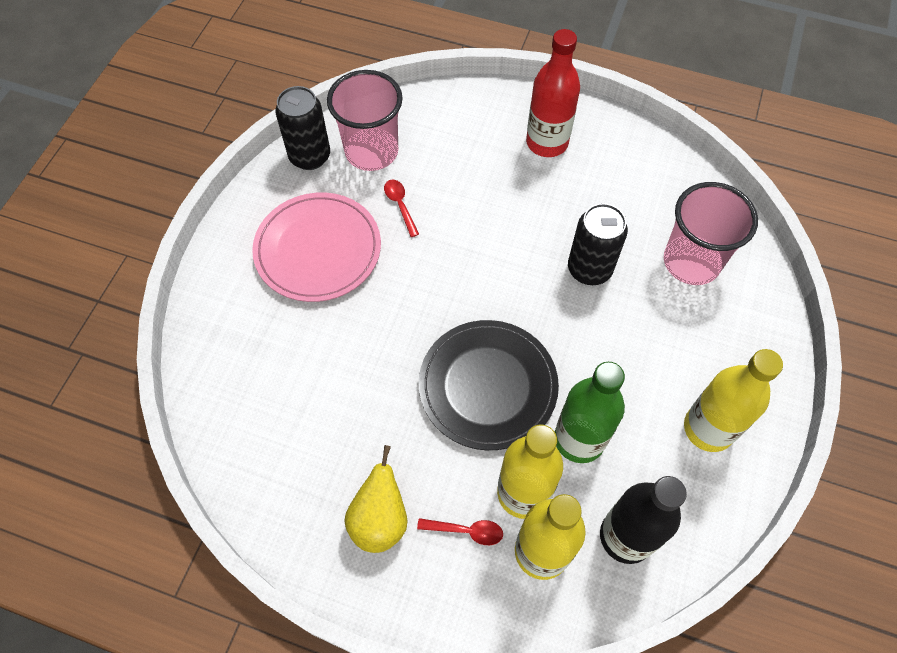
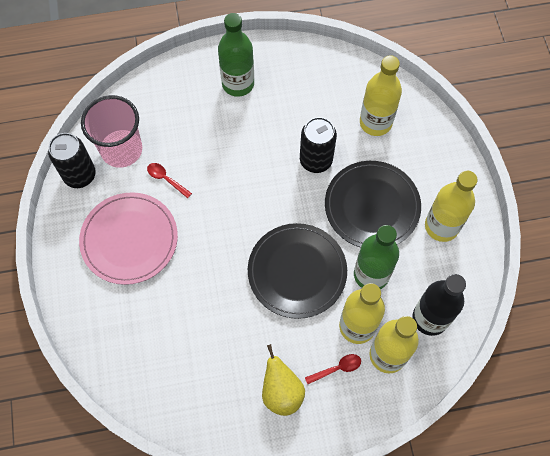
camera: 30 degrees left, 5 degrees up
red bottle [526,29,580,157] -> green bottle [218,13,254,97]
pink cup [664,182,758,285] -> yellow bottle [360,56,402,136]
none -> black plate [325,161,421,248]

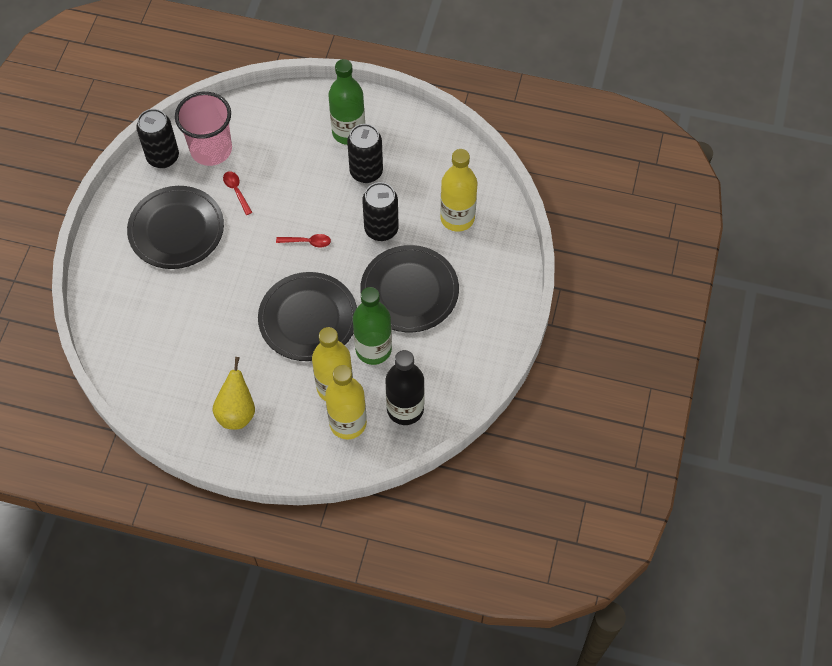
camera: 25 degrees right, 5 degrees down
pink plate [79,192,178,285] -> black plate [127,186,224,269]
red spoon [305,354,361,384] -> red spoon moved to [276,234,331,248]
yellow bottle [425,171,478,242] -> none
none -> black can [347,124,383,183]

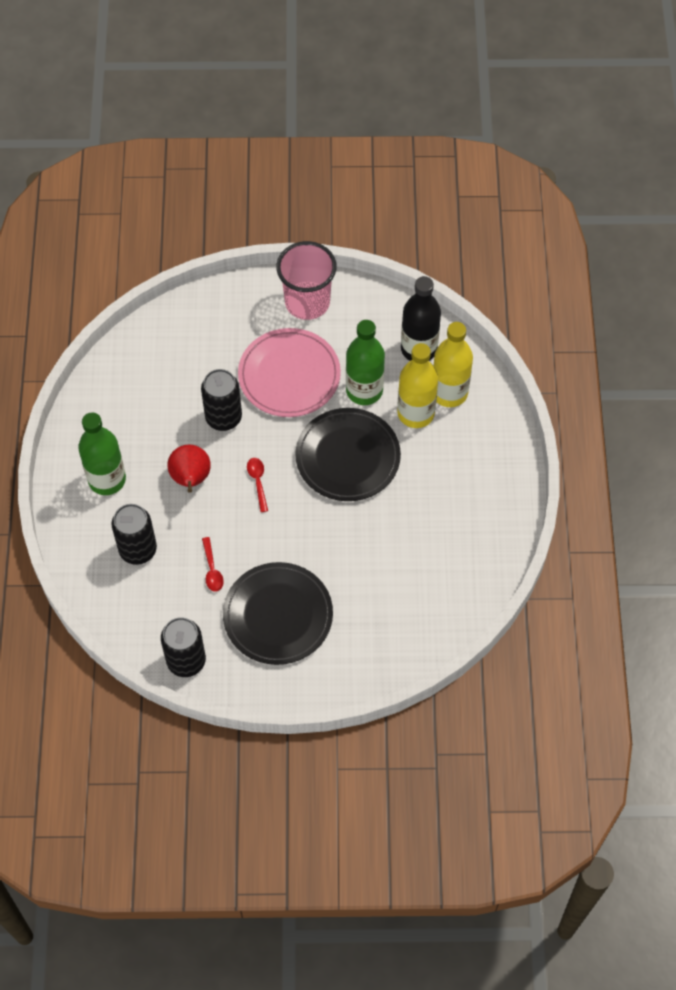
camera: 105 degrees left, 0 degrees up
pink cup [175,92,232,166] -> pink cup moved to [276,241,337,320]
yellow pear [212,357,255,429] -> none
red spoon [223,171,252,215] -> red spoon turned 60 degrees counterclockwise [202,537,224,592]
black can [347,124,383,183] -> black can moved to [112,504,157,565]
black plate [360,245,459,332] -> pink plate [238,328,341,417]
yellow bottle [440,149,477,232] -> none
none -> red pear [168,444,210,493]

